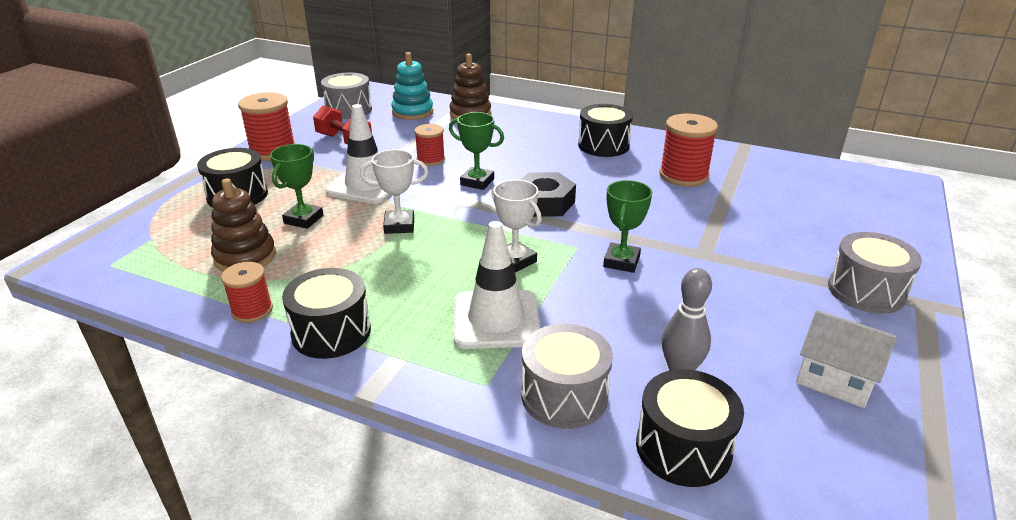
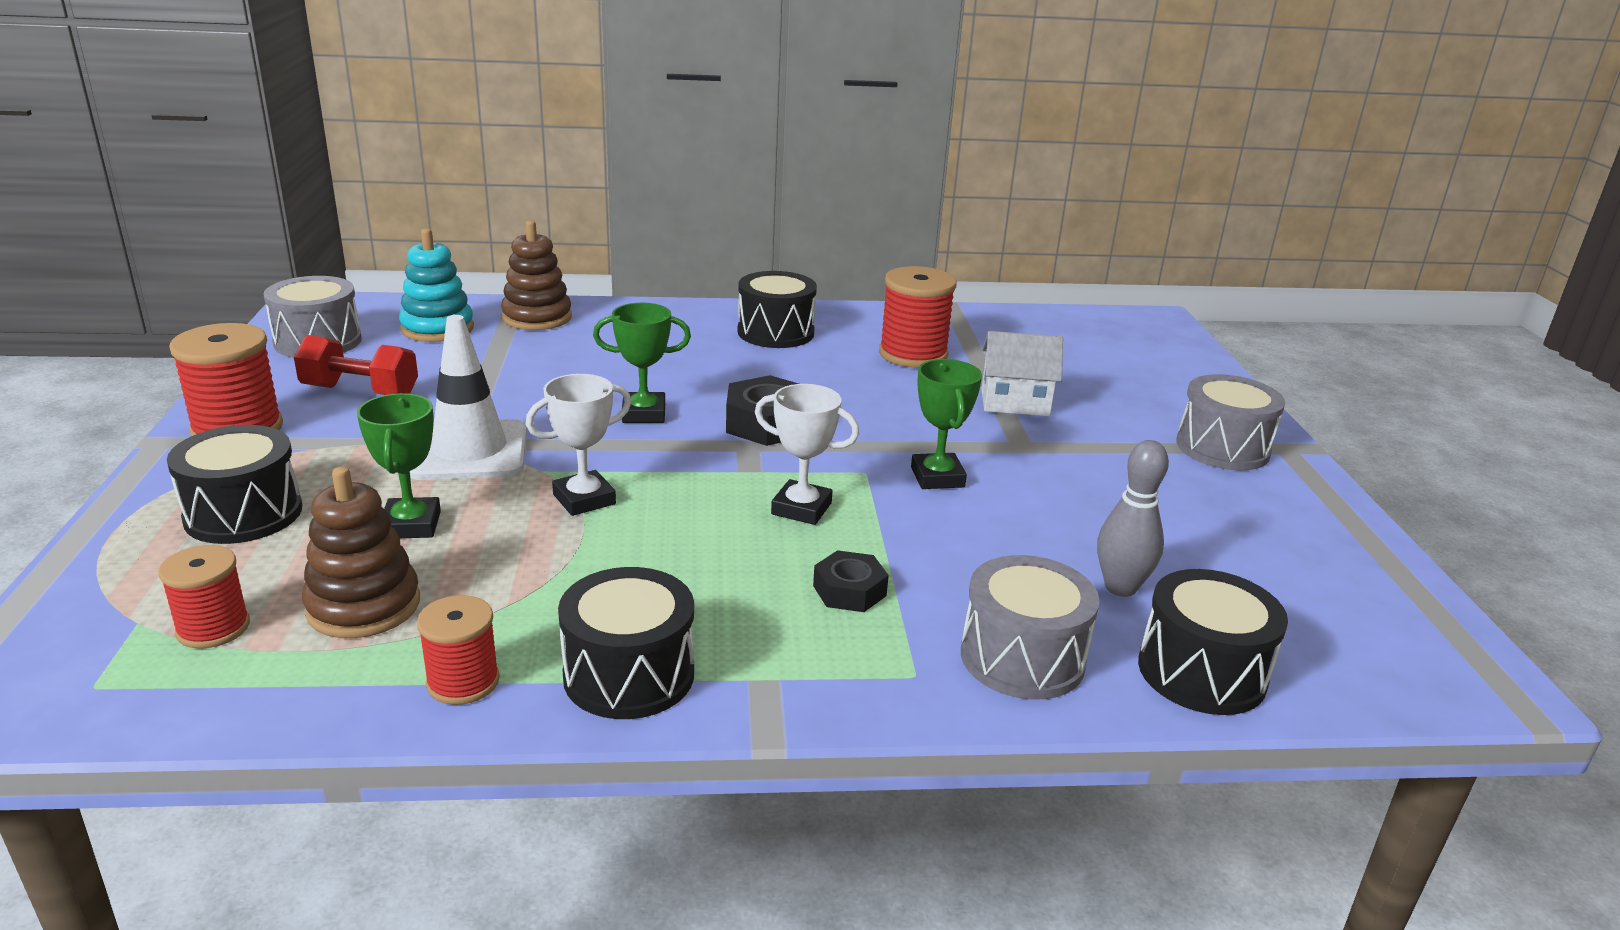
camera: 30 degrees left, 5 degrees down
red spool [414,124,445,166] -> red spool moved to [158,545,250,649]
white traffic cone [454,221,540,349] -> black nut [813,550,889,612]
white house [796,310,897,408] -> white house moved to [981,331,1063,416]

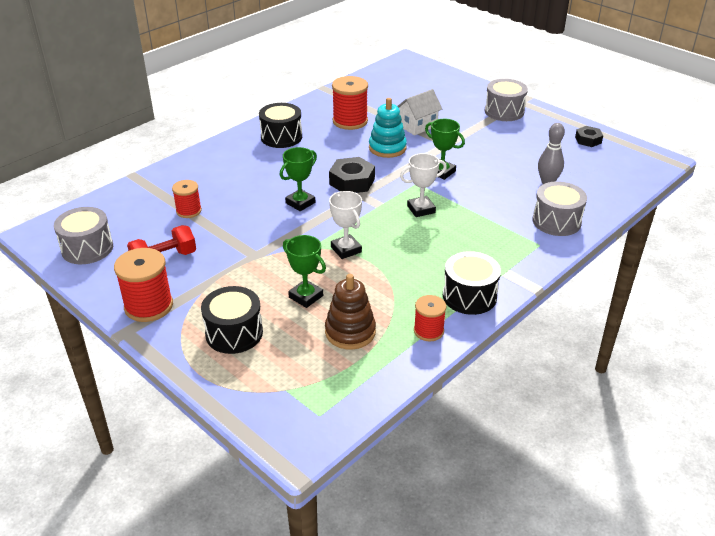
camera: 40 degrees left, 10 degrees up
red spool [158,545,250,649] -> red spool moved to [172,180,202,218]
turquoise stacking toy [399,228,474,342] -> turquoise stacking toy moved to [369,98,407,158]
white traffic cone [410,315,527,480] -> none
brown stacking toy [501,220,572,330] -> none
white trophy [526,374,631,516] -> white trophy turned 45 degrees counterclockwise [329,191,362,259]
black nut [813,550,889,612] -> black nut moved to [575,126,603,147]
black drum [1138,569,1288,715] -> none

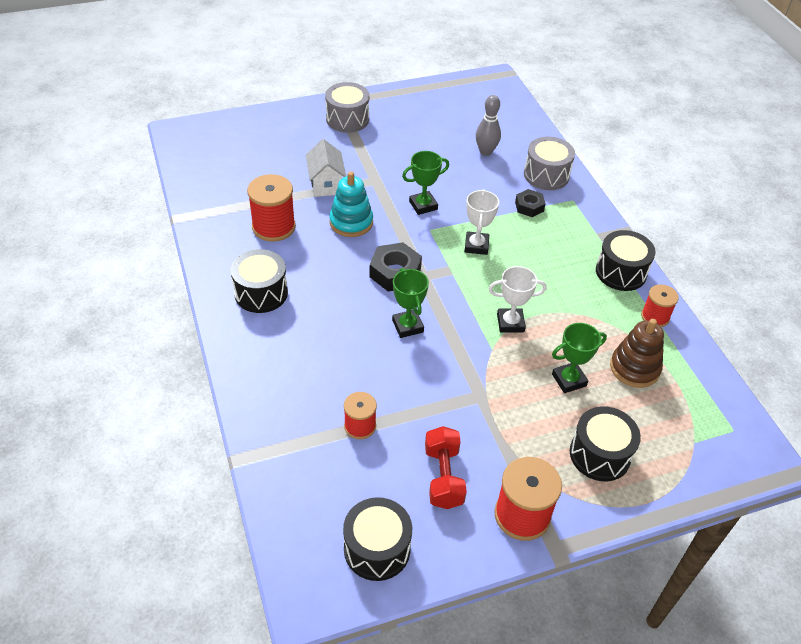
camera: 65 degrees left, 10 degrees up
grey drum [54,207,113,264] -> black drum [343,497,412,581]
black nut [575,126,603,147] -> black nut moved to [515,189,546,217]

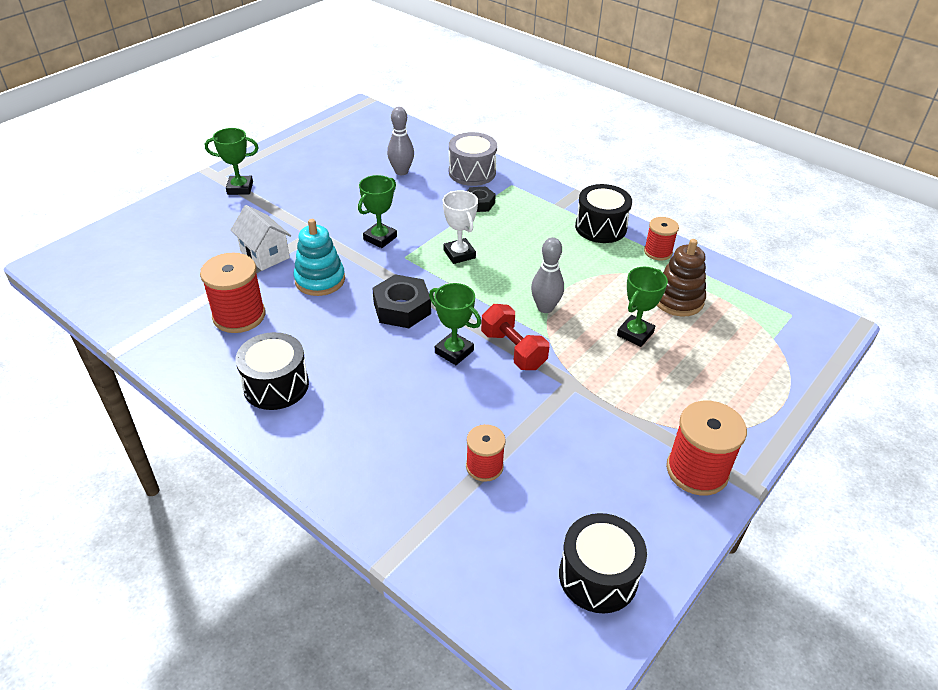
camera: 30 degrees left, 5 degrees down
grey drum [325,82,370,133] -> green trophy [205,128,259,195]
red dumbbell [425,426,467,509] -> red dumbbell moved to [481,304,549,370]
white trophy [489,266,547,333] -> grey bowling pin [531,237,564,313]
black drum [570,406,641,481] -> none

